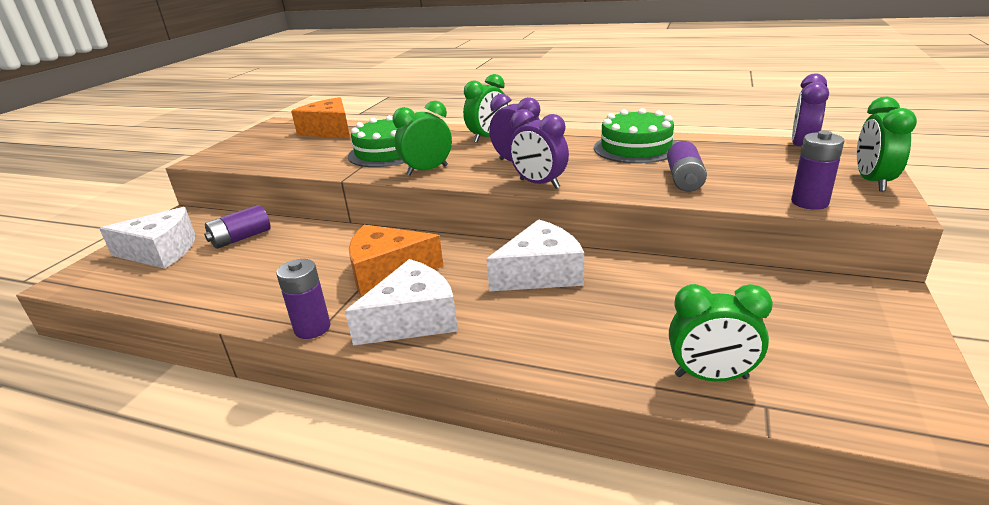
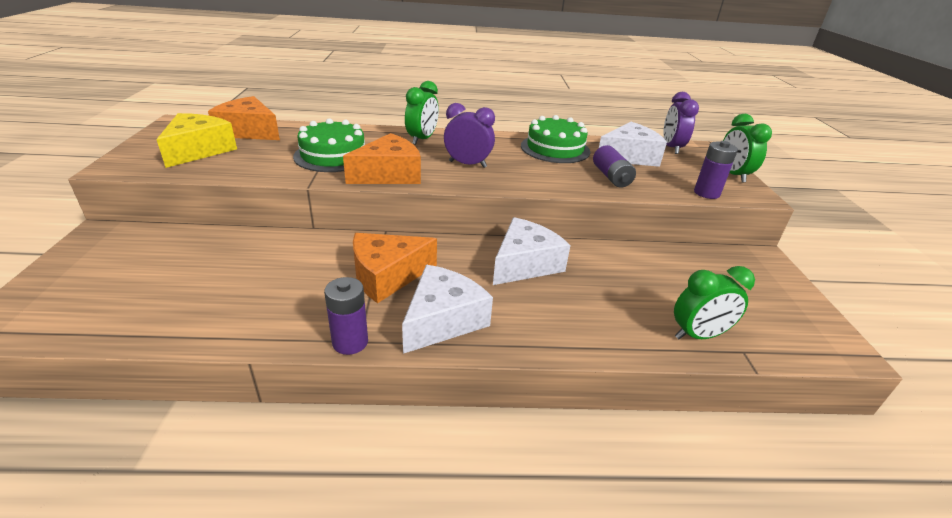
camera: 25 degrees left, 5 degrees up
white cheese [99,207,195,269] -> white cheese moved to [599,122,667,167]
purple battery [204,205,271,249] -> none
green clock [393,101,452,176] -> orange cheese [343,133,421,184]
purple clock [509,109,569,189] -> none
none -> yellow cheese [156,113,237,168]

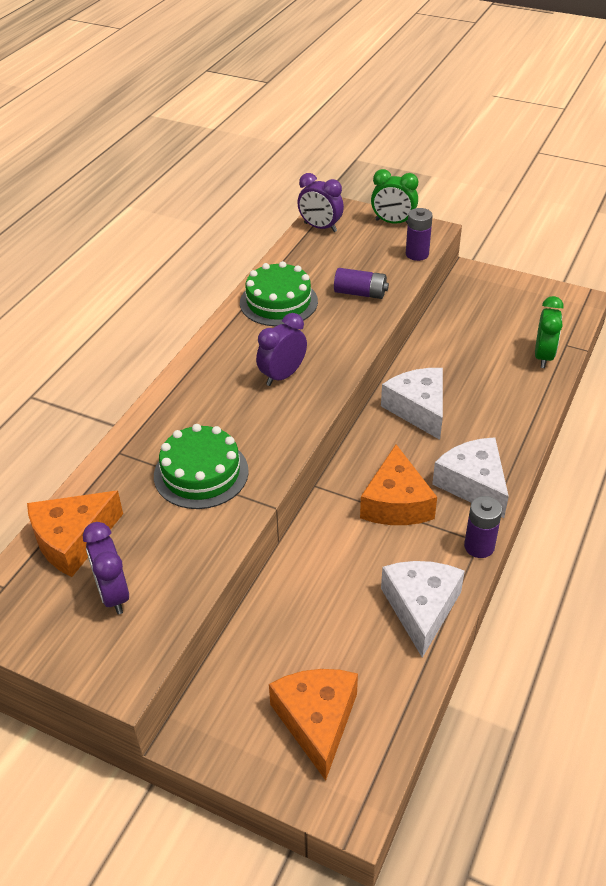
camera: 60 degrees left, 10 degrees up
yellow cheese [156,113,237,168] -> purple clock [83,522,129,614]
orange cheese [343,133,421,184] -> orange cheese moved to [269,669,358,781]
green clock [405,81,439,145] -> none
white cheese [599,122,667,167] -> white cheese moved to [381,561,465,658]

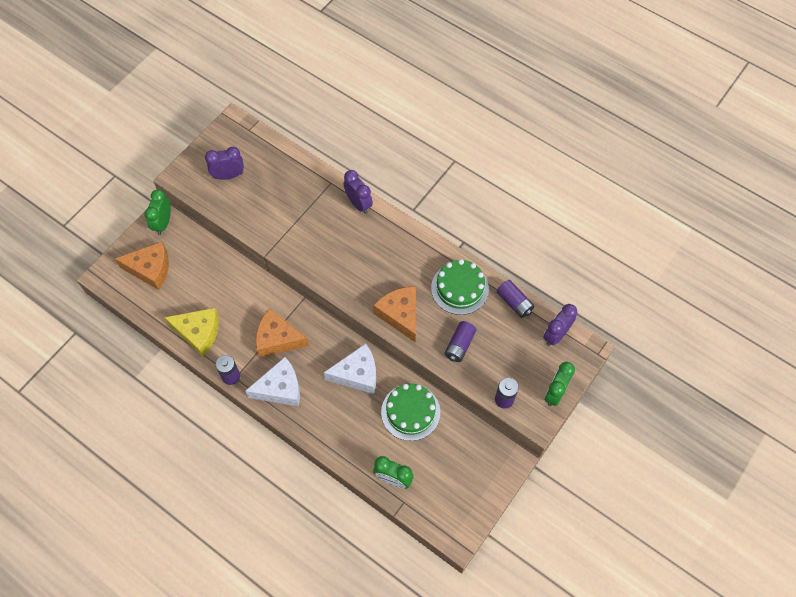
camera: 100 degrees right, 20 degrees up
orange cheese [27,490,123,577] -> orange cheese moved to [373,286,416,342]
green cake [154,424,249,509] -> green cake moved to [381,383,440,441]
purple clock [256,313,307,386] -> purple clock moved to [344,170,373,214]
white cheese [381,561,465,658] -> yellow cheese [164,308,219,357]
none -> green clock [144,190,171,235]
none -> purple battery [497,280,534,318]

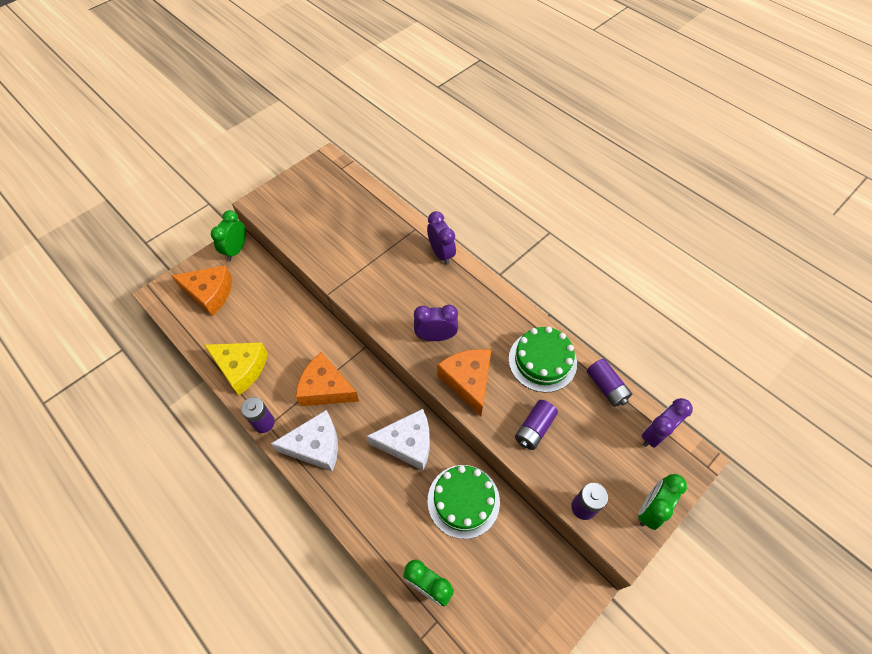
camera: 10 degrees right, 5 degrees down
purple clock [205,147,244,180] -> purple clock moved to [414,305,458,341]

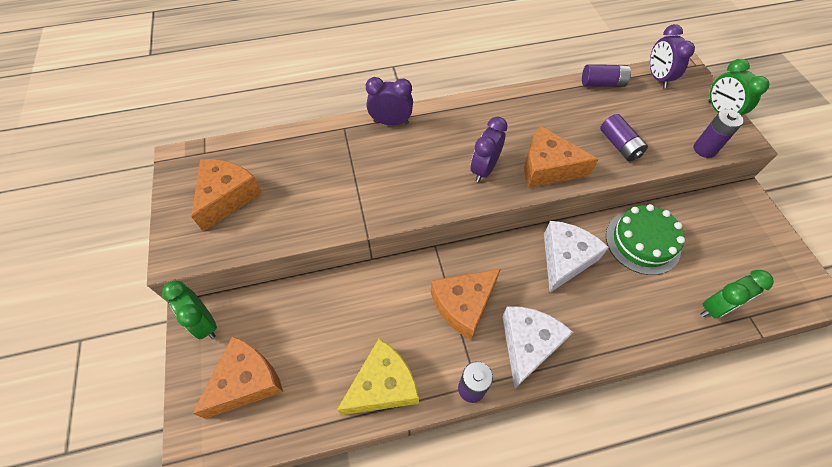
camera: 60 degrees left, 0 degrees up
green cake [509,326,577,393] -> none
none -> orange cheese [191,159,263,232]

